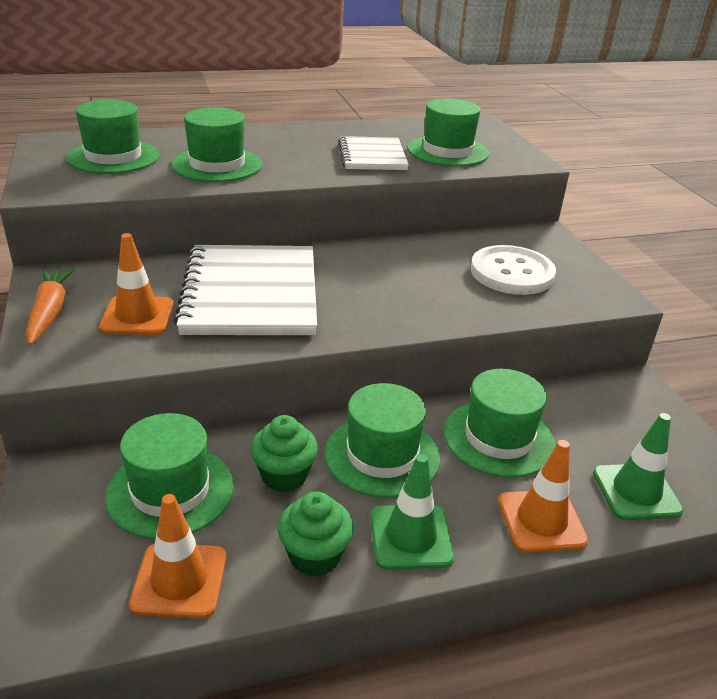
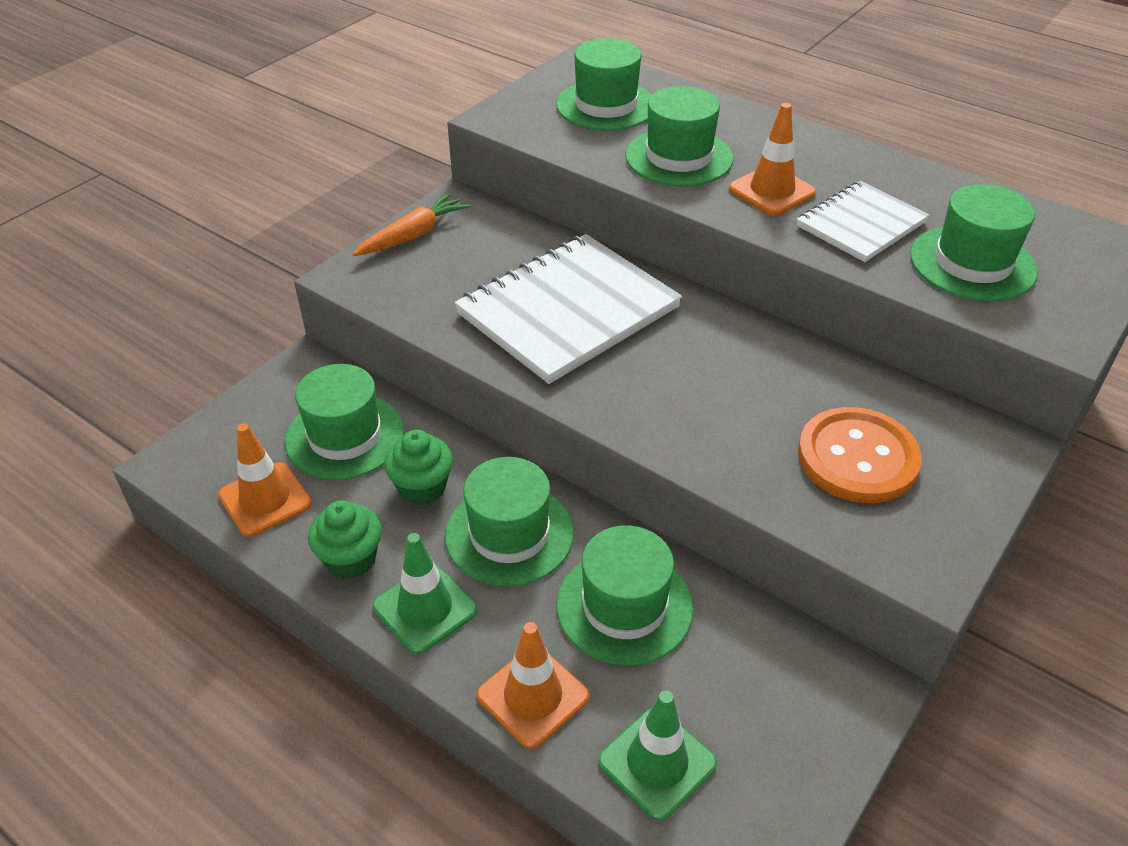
camera: 55 degrees right, 10 degrees up
orange traffic cone [99,233,174,335] -> orange traffic cone moved to [729,103,816,216]
white button [470,245,556,295] -> orange button [798,407,922,503]

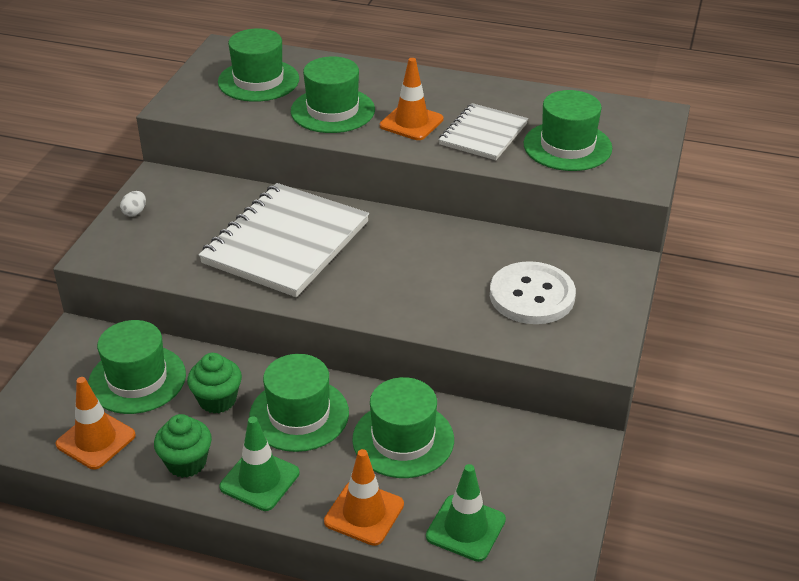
camera: 20 degrees left, 5 degrees down
orange carrot [352,193,470,256] -> white egg [120,191,146,217]
orange button [798,407,922,503] -> white button [490,261,576,324]

